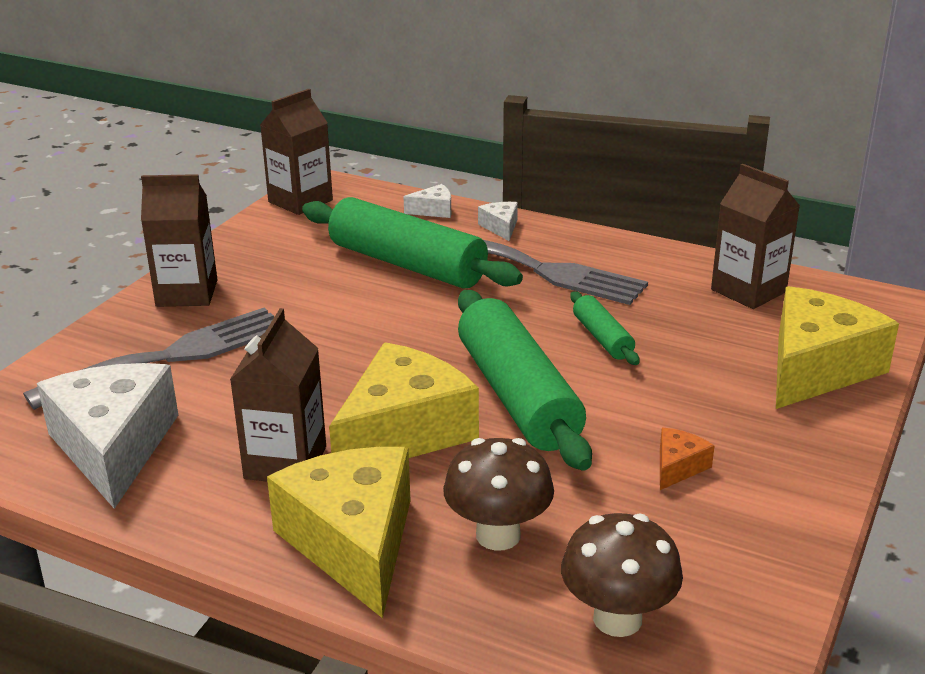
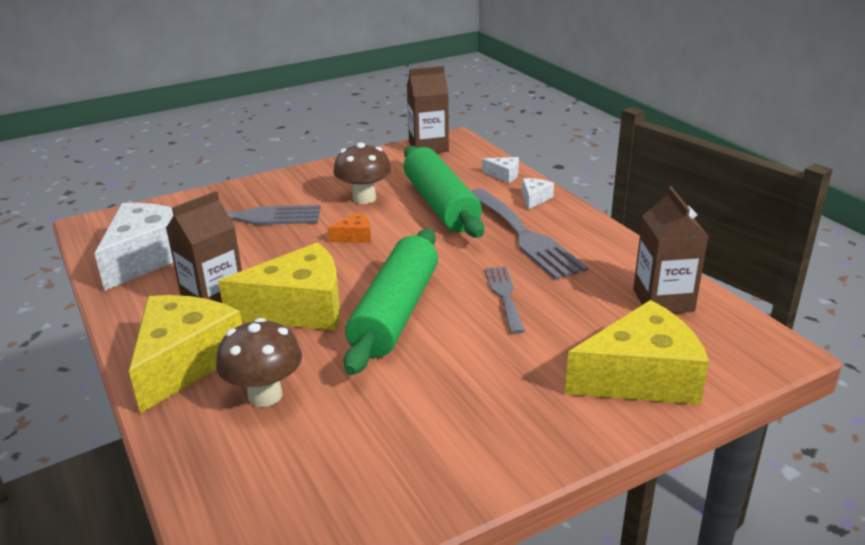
camera: 35 degrees right, 0 degrees up
brown carton [141,174,218,307] -> none
brown mushroom [561,513,683,637] -> brown mushroom moved to [333,142,391,204]
green rolling pin [570,291,640,365] -> grey fork [485,266,525,334]
orange cheese [660,428,714,490] -> orange cheese moved to [328,212,371,242]

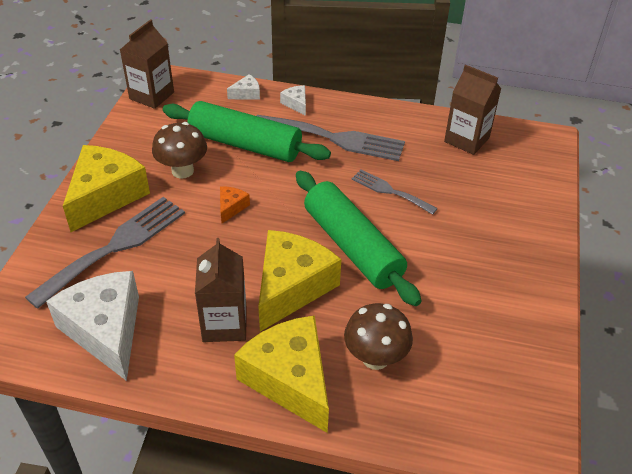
camera: 50 degrees left, 15 degrees up
yellow cheese [565,300,709,405] -> yellow cheese moved to [63,145,150,232]

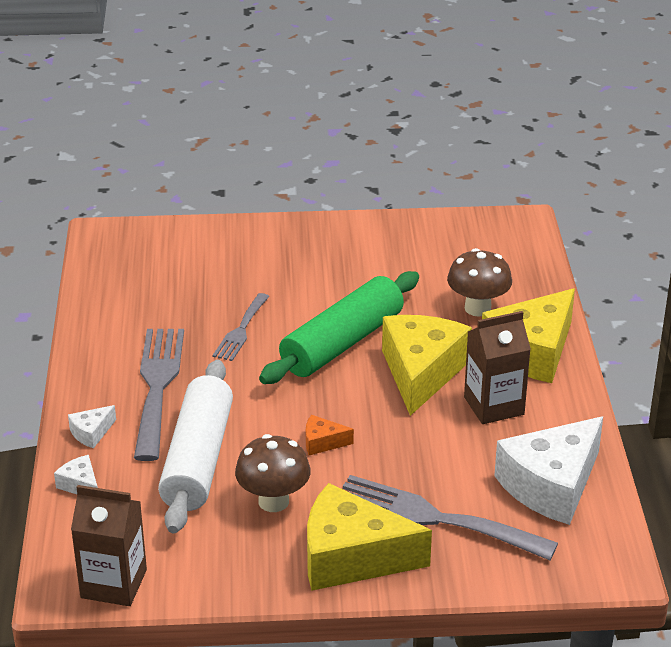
camera: 105 degrees left, 10 degrees down
green rolling pin [163,101,331,162] -> white rolling pin [158,360,233,533]
yellow cheese [258,230,341,332] -> yellow cheese turned 90 degrees clockwise [382,315,472,416]
brown carton [444,65,501,155] -> none

